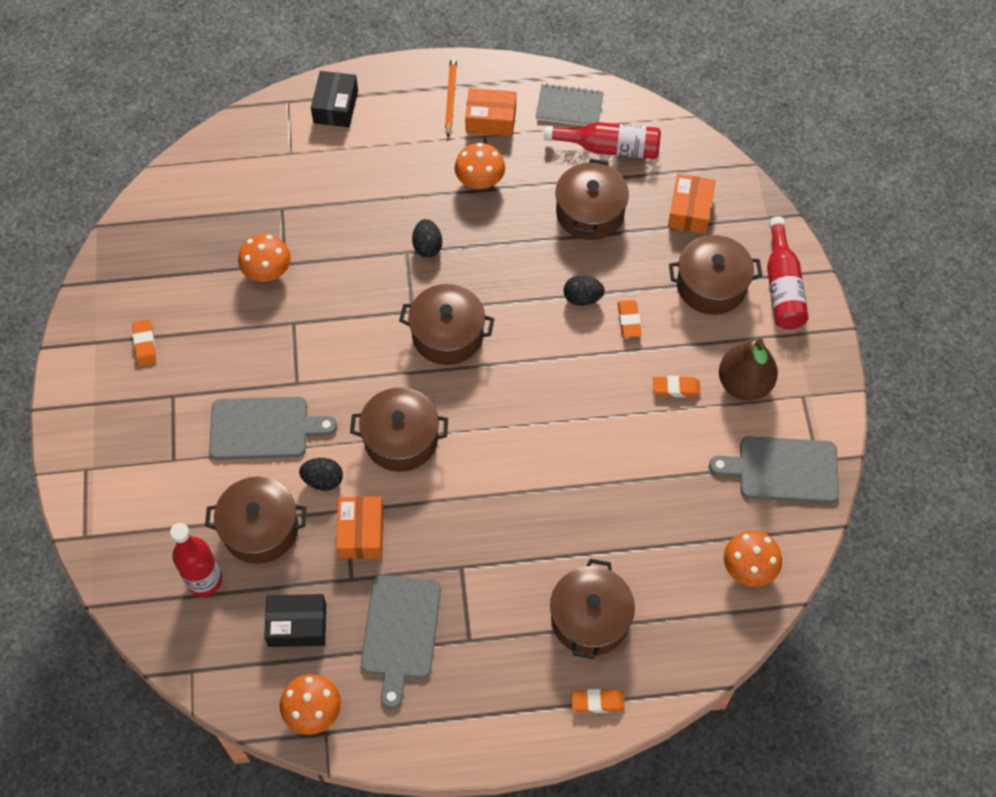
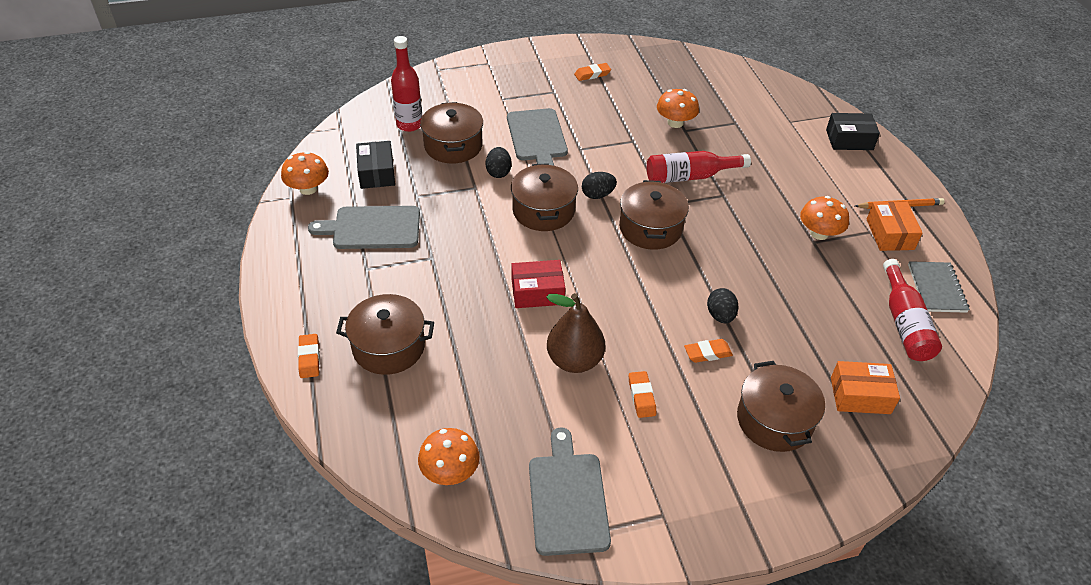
camera: 80 degrees right, 15 degrees down
orange box [336,496,383,559] -> none
black egg [412,219,442,258] -> black egg moved to [582,172,617,199]
brown pot [555,159,629,240] -> none
brown pear [719,338,778,401] -> brown pear moved to [546,293,605,373]
red bottle [767,216,809,330] -> red bottle moved to [647,151,751,183]
none -> red box [512,260,565,308]

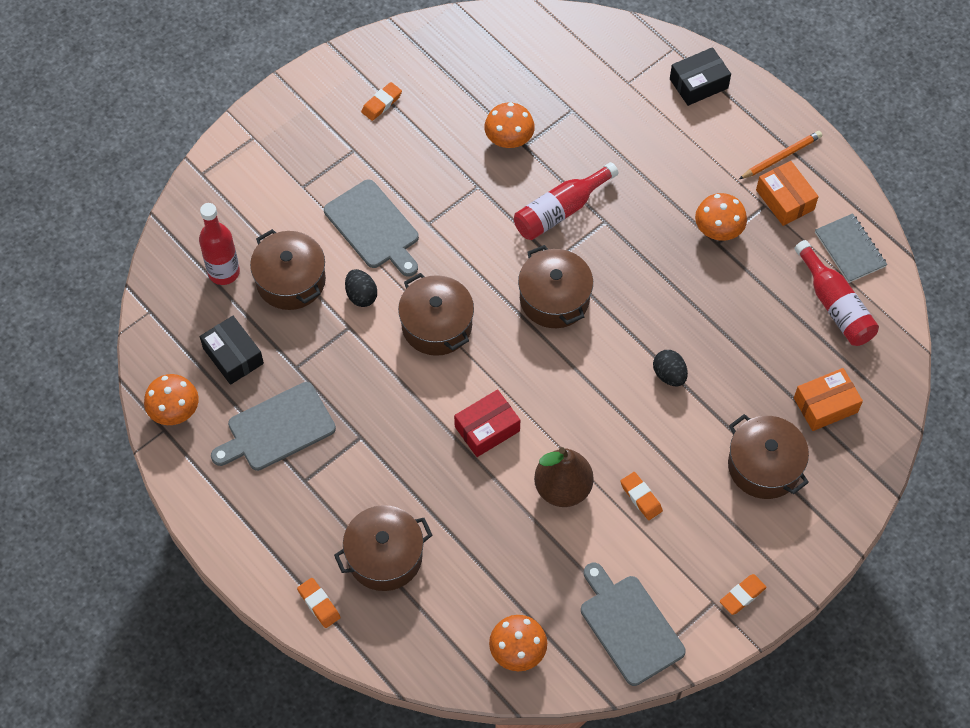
camera: 25 degrees left, 15 degrees up
black egg [582,172,617,199] -> none
orange eraser [684,339,733,363] -> orange eraser moved to [720,574,767,615]

